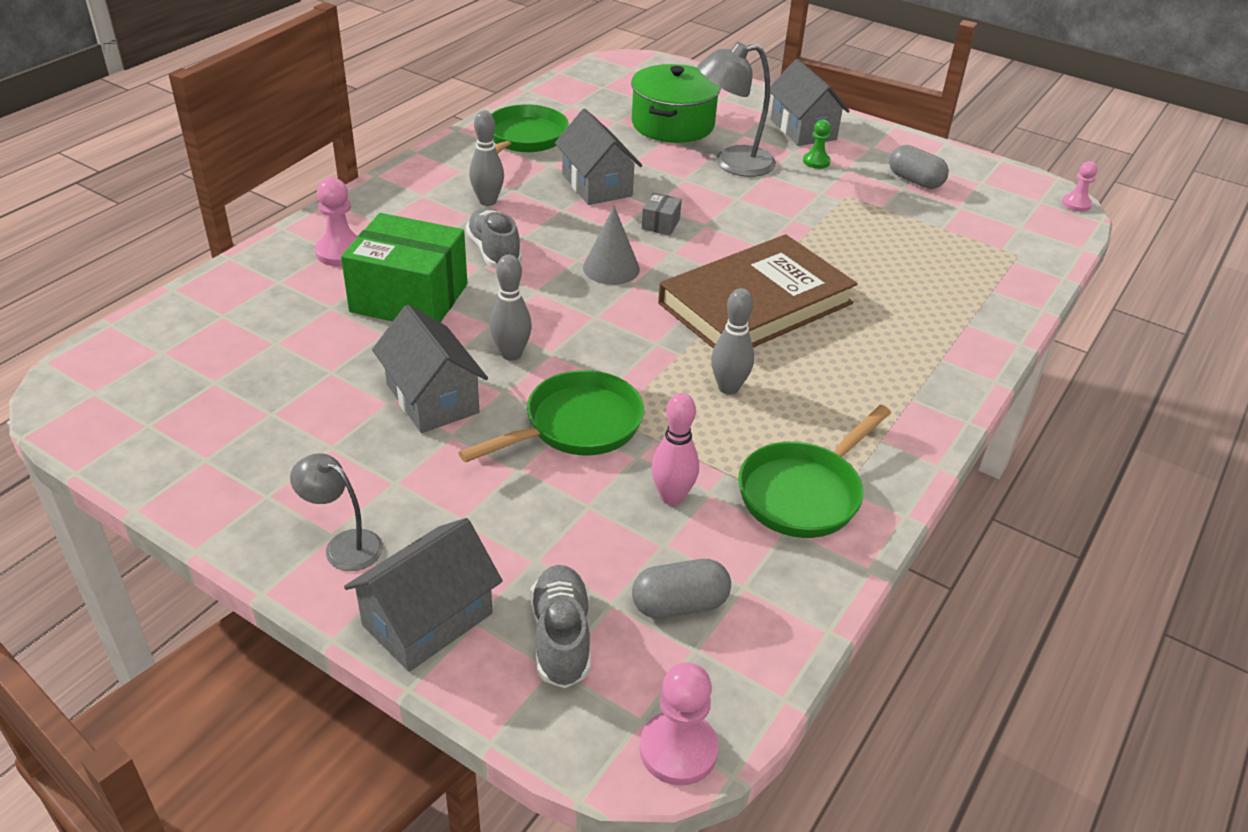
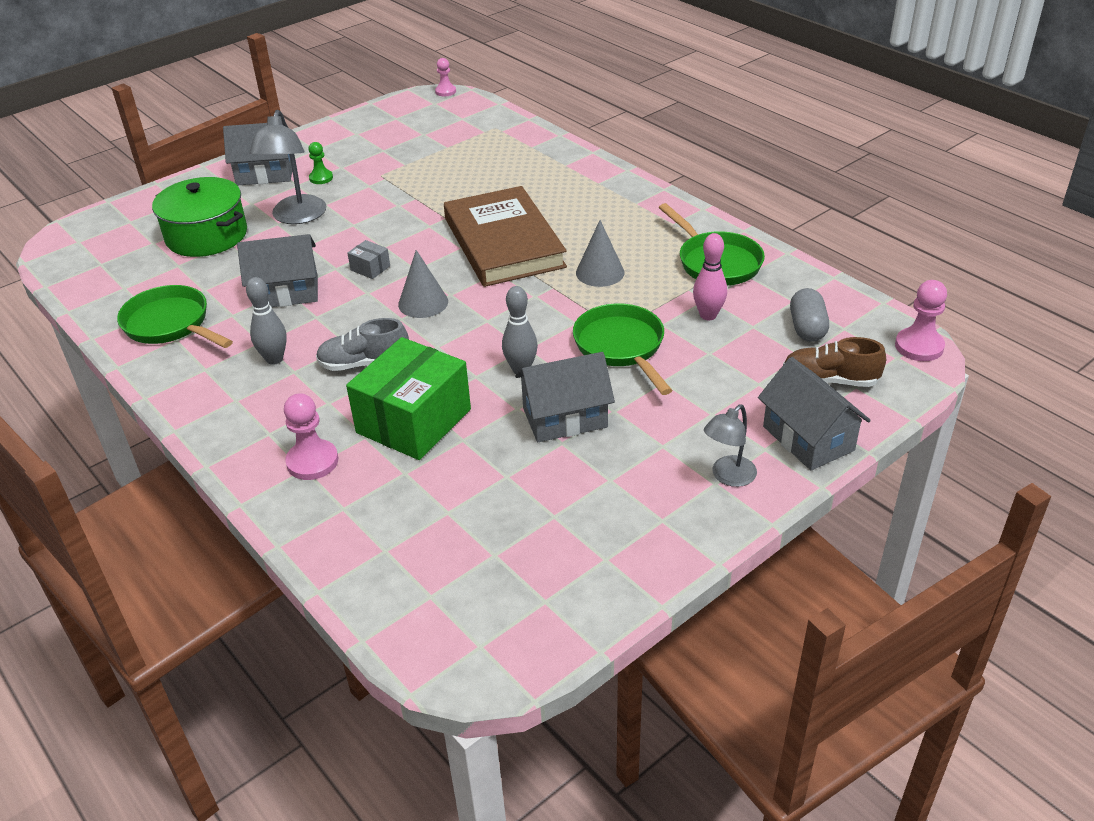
camera: 70 degrees left, 0 degrees up
grey shoe [530,565,591,688] -> brown shoe [783,337,886,387]
grey bowling pin [711,288,754,395] -> grey cone [576,220,625,287]
grey capsule [889,145,949,189] -> none

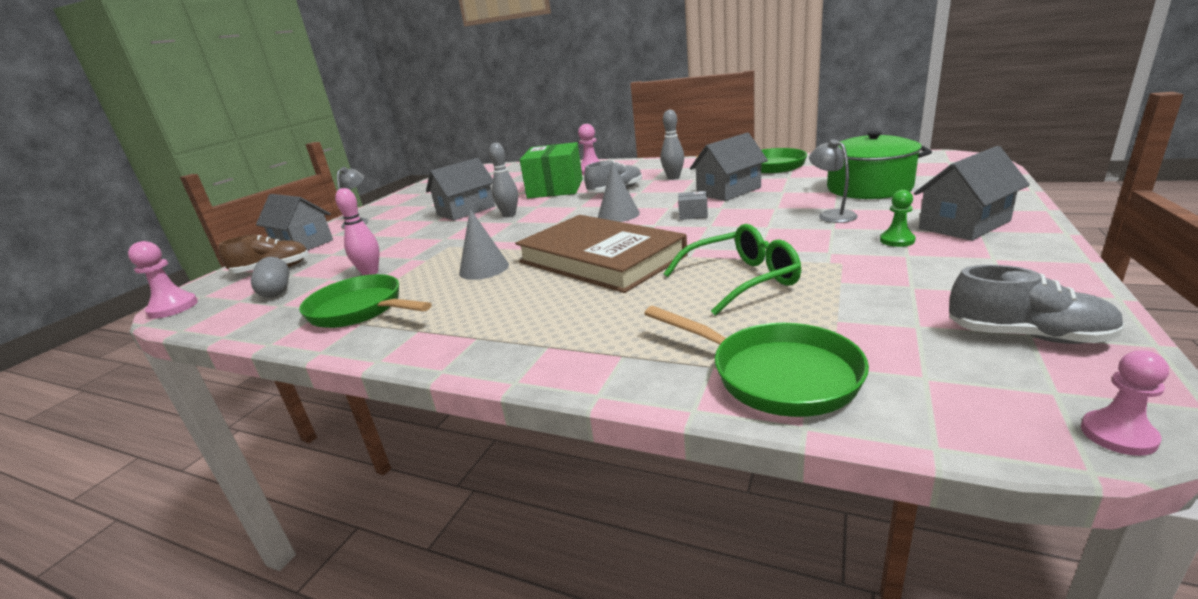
camera: 155 degrees right, 15 degrees down
grey lamp [249,110,326,224] -> grey lamp [809,139,858,223], size x0.60
green pan [573,303,673,395] -> green pan moved to [644,306,869,417]
none -> green glasses [664,224,801,316]
none -> grey shoe [949,265,1125,344]

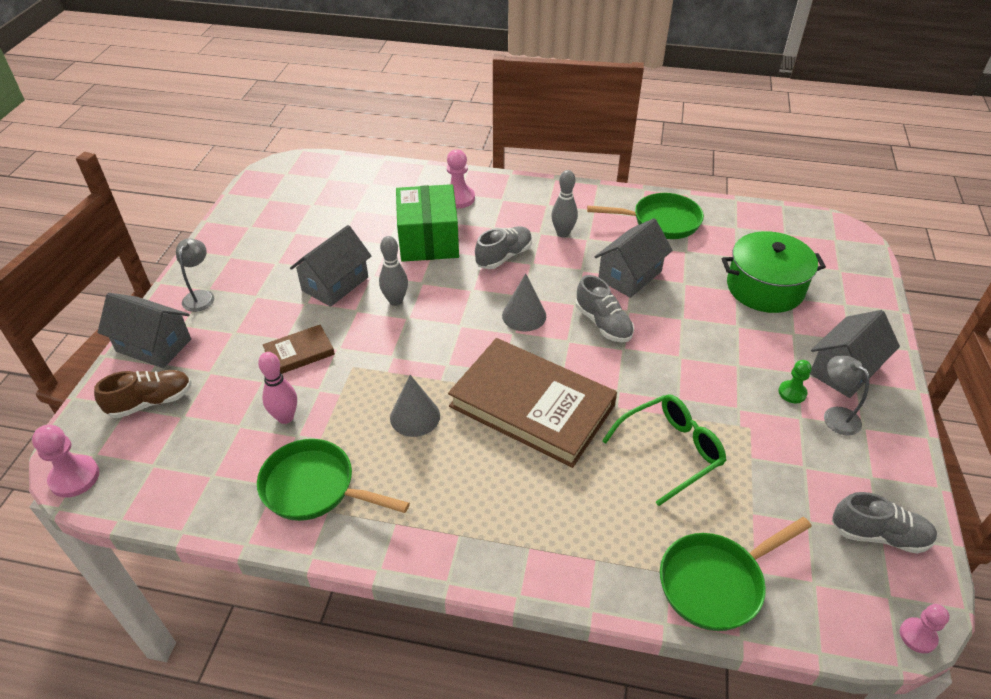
camera: 15 degrees left, 20 degrees up
grey capsule [251,257,290,298] -> none
green pan [644,306,869,417] -> green pan turned 120 degrees clockwise [660,517,812,631]
grey box [678,191,708,220] -> grey shoe [576,275,634,342]
grey lamp [809,139,858,223] -> grey lamp moved to [824,356,869,435]
none -> brown book [263,325,335,374]

